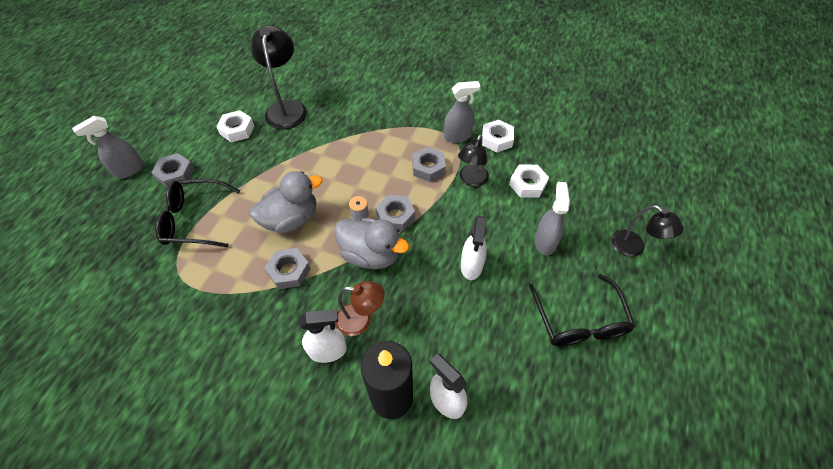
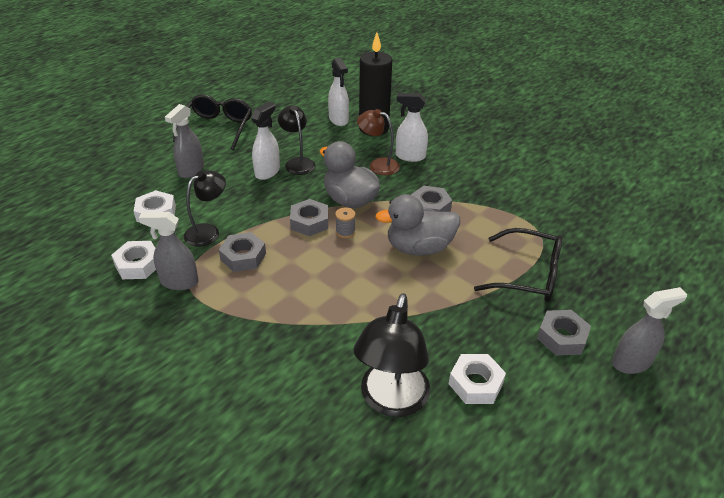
camera: 160 degrees left, 15 degrees down
black lamp [611,205,684,257] -> black lamp moved to [278,105,315,175]

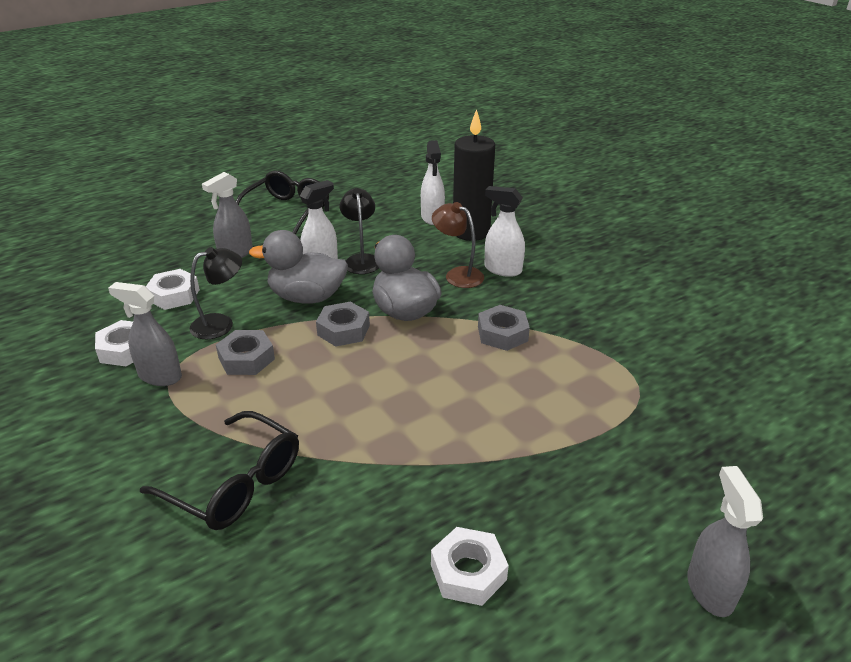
camera: 15 degrees right, 5 degrees down
grey spool [335,207,355,238] -> none
black lamp [353,293,430,417] -> none
grey duck [375,194,460,255] -> grey duck moved to [249,230,348,304]
black glasses [474,228,562,302] -> black glasses moved to [140,411,299,530]
grey nut [537,310,591,356] -> none
grey spray bottle [612,287,687,374] -> grey spray bottle turned 90 degrees counterclockwise [687,466,763,617]

